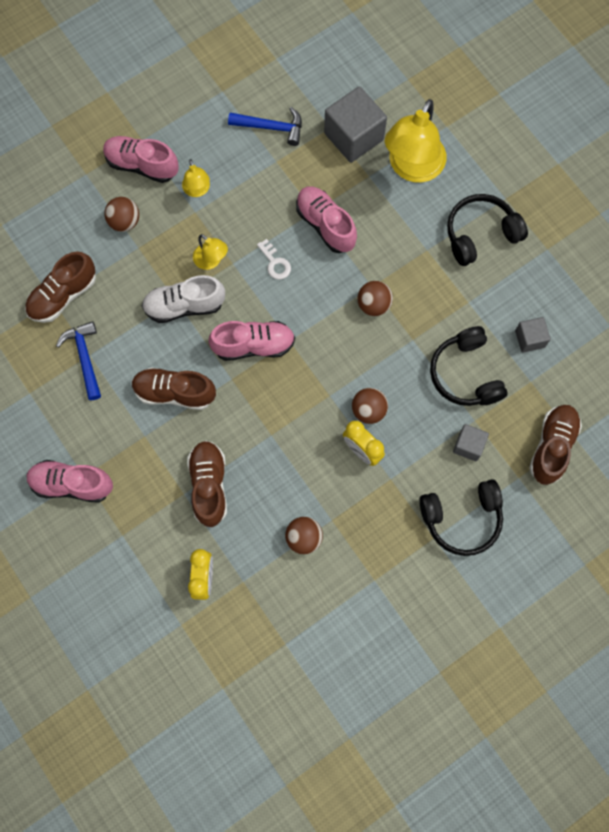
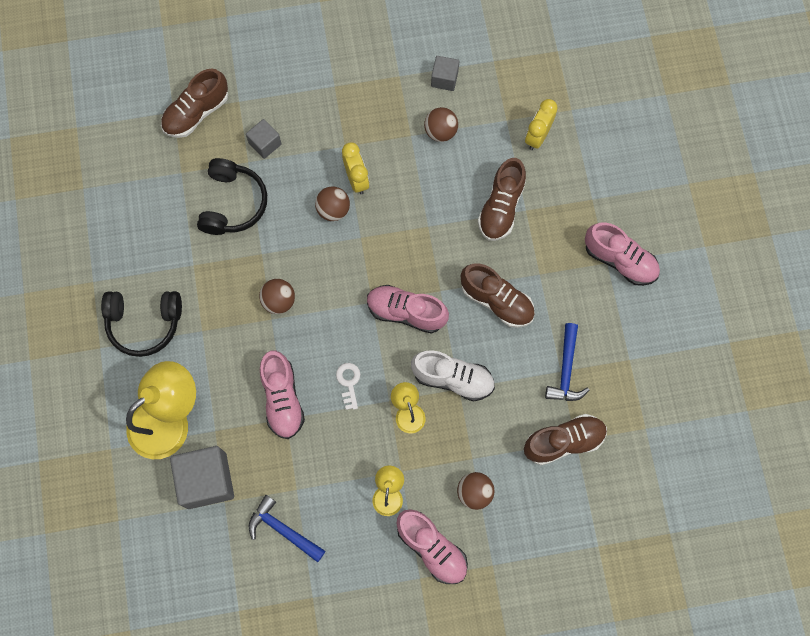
camera: 155 degrees left, 0 degrees up
black headphones [419,479,503,556] -> none
grey cube [515,317,551,353] -> grey cube moved to [431,56,459,91]

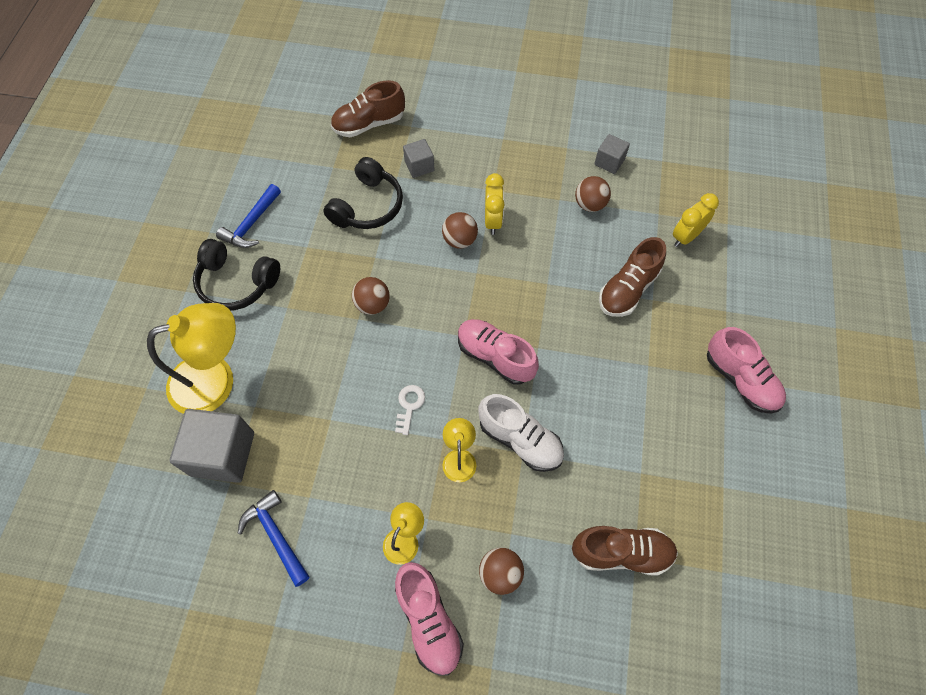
camera: 20 degrees right, 10 degrees down
pink shoe [260,351,305,439] -> none
brown shoe [461,263,535,328] -> none
blue hammer [545,323,590,401] -> blue hammer moved to [216,184,281,248]

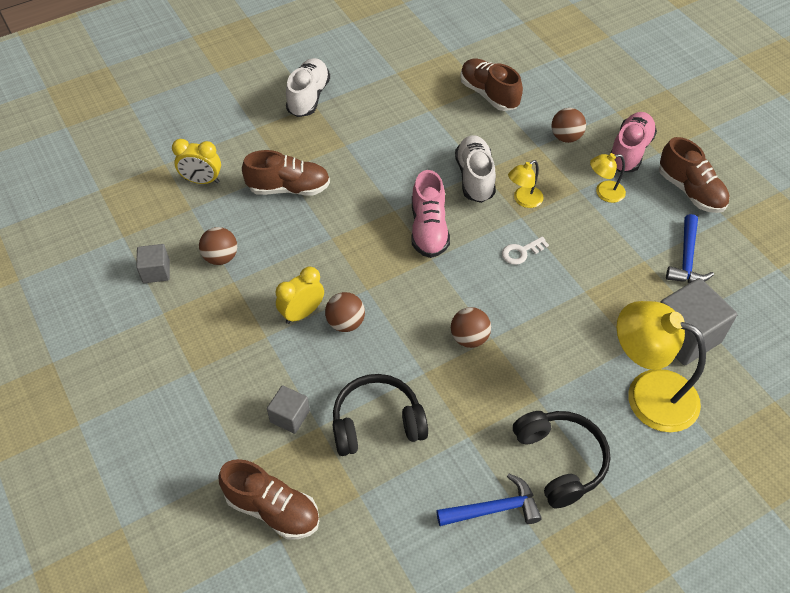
camera: 130 degrees left, 10 degrees down
pink shoe [707,327,786,414] -> white shoe [286,58,330,117]
none -> brown shoe [659,137,729,213]

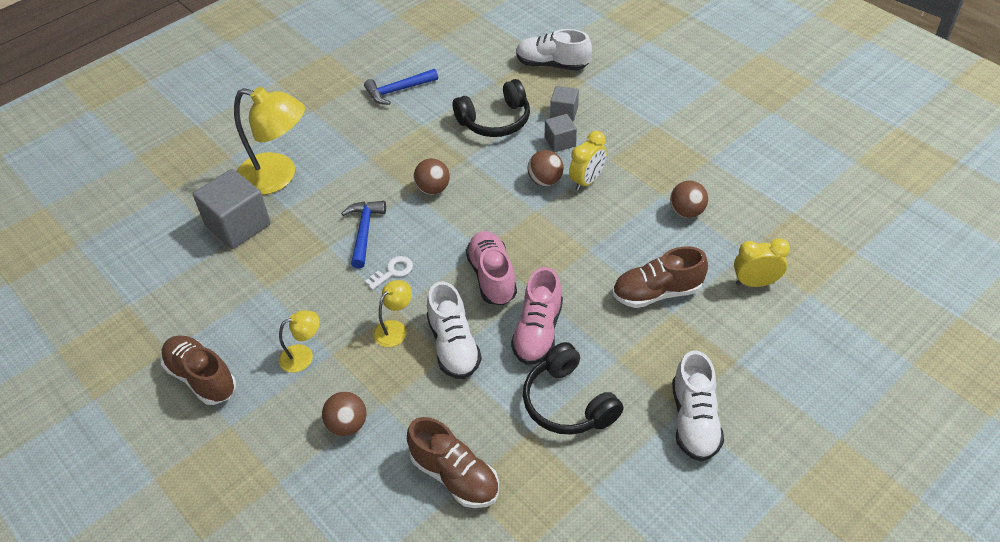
camera: 170 degrees right, 5 degrees down
grey cube [136,244,170,283] -> grey cube moved to [545,114,577,152]
brown shoe [218,459,319,540] -> white shoe [516,29,592,71]
black headphones [513,411,611,508] -> black headphones moved to [523,342,624,435]
pink shoe [611,112,657,172] -> pink shoe moved to [511,267,563,365]
blue hammer [666,214,714,283] -> blue hammer moved to [341,201,386,268]

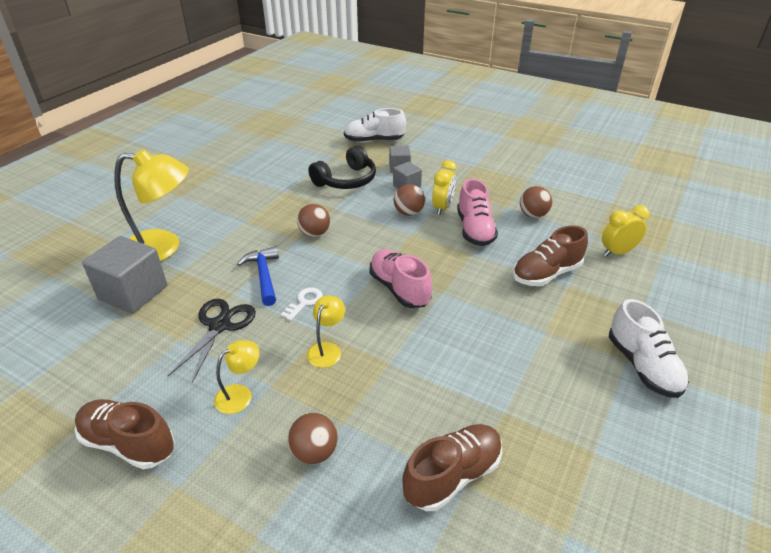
camera: 20 degrees left, 10 degrees down
blue hammer [364,69,438,105] -> none
brown shoe [407,417,499,508] -> brown shoe turned 60 degrees counterclockwise [402,424,502,511]
white shoe [427,281,482,379] -> none
pink shoe [511,267,563,365] -> pink shoe moved to [457,179,498,246]
black headphones [523,342,624,435] -> none
none -> black scissors [168,299,256,383]

